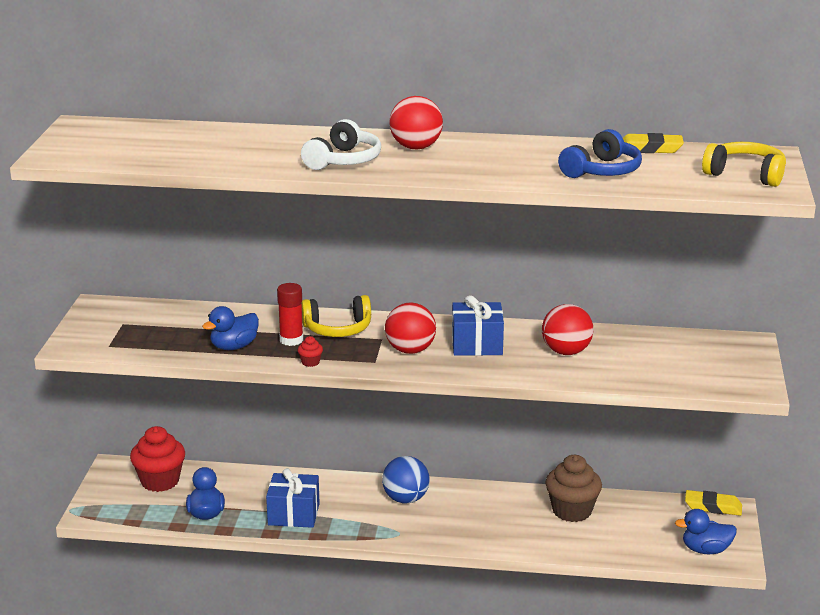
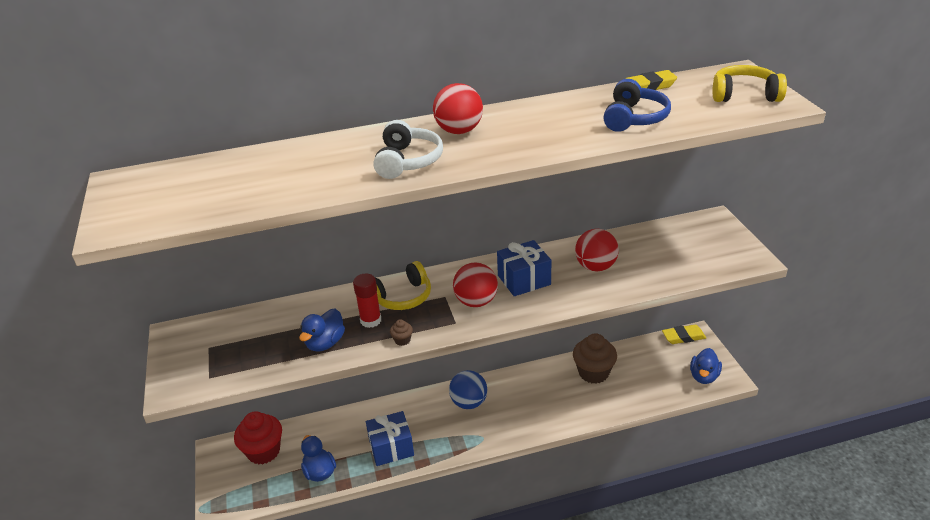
camera: 20 degrees left, 10 degrees up
red cupcake [298,336,323,367] -> brown cupcake [390,319,413,346]
blue duck [675,509,737,554] -> blue duck turned 45 degrees counterclockwise [690,348,722,384]

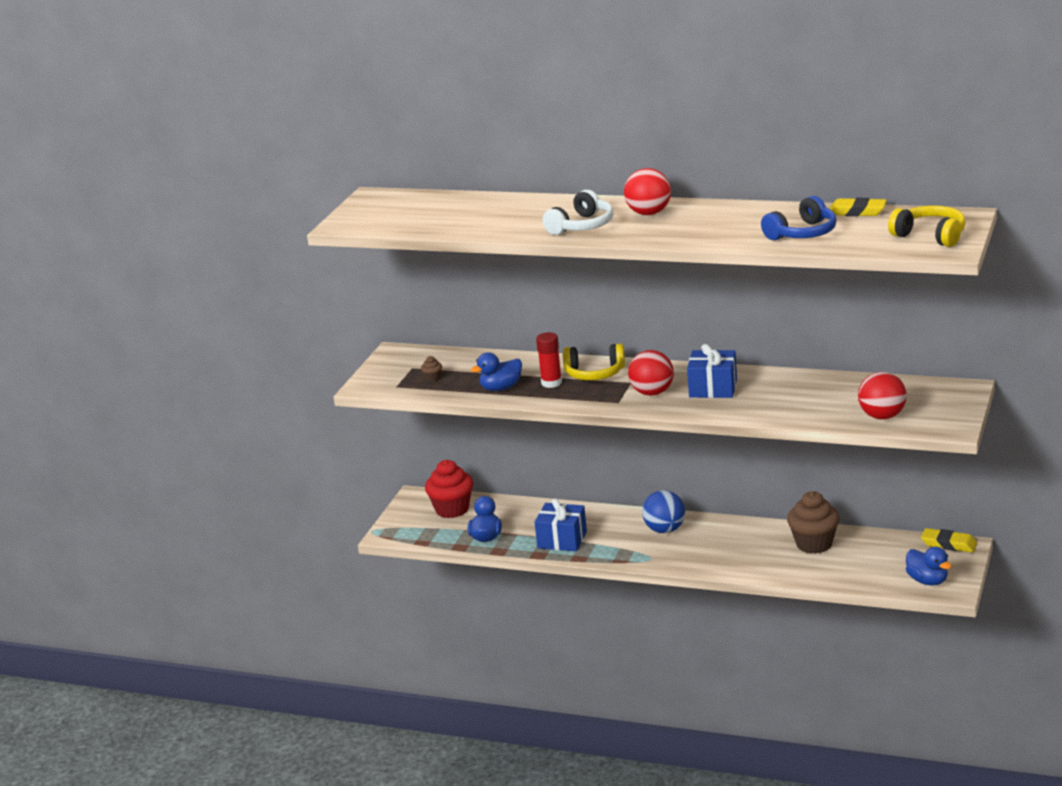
camera: 35 degrees right, 10 degrees down
brown cupcake [390,319,413,346] -> brown cupcake moved to [421,356,442,382]
red ball [575,229,619,272] -> red ball moved to [858,372,907,419]
blue duck [690,348,722,384] -> blue duck turned 90 degrees counterclockwise [906,547,952,585]

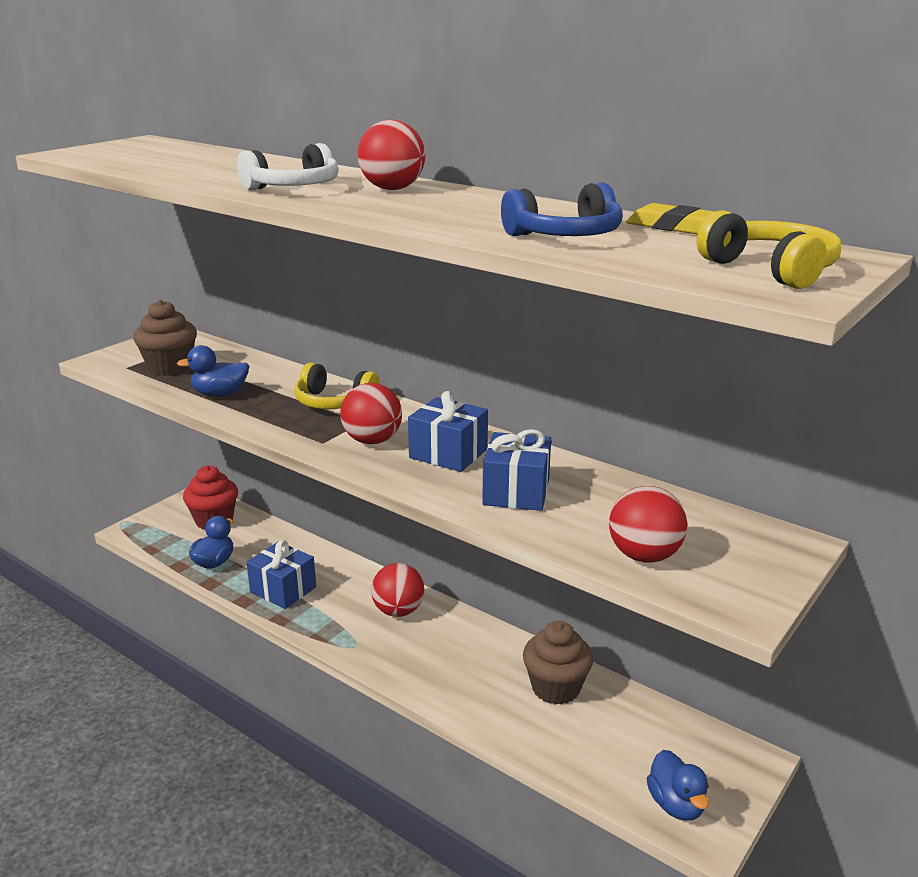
camera: 15 degrees right, 0 degrees up
brown cupcake [421,356,442,382] -> brown cupcake [133,300,197,376], size x2.39
red glue stick [536,332,562,388] -> none
blue ball [642,490,685,533] -> red ball [371,563,424,617]
yellow eraser [921,528,977,552] -> none
none -> blue gift [482,429,551,511]

